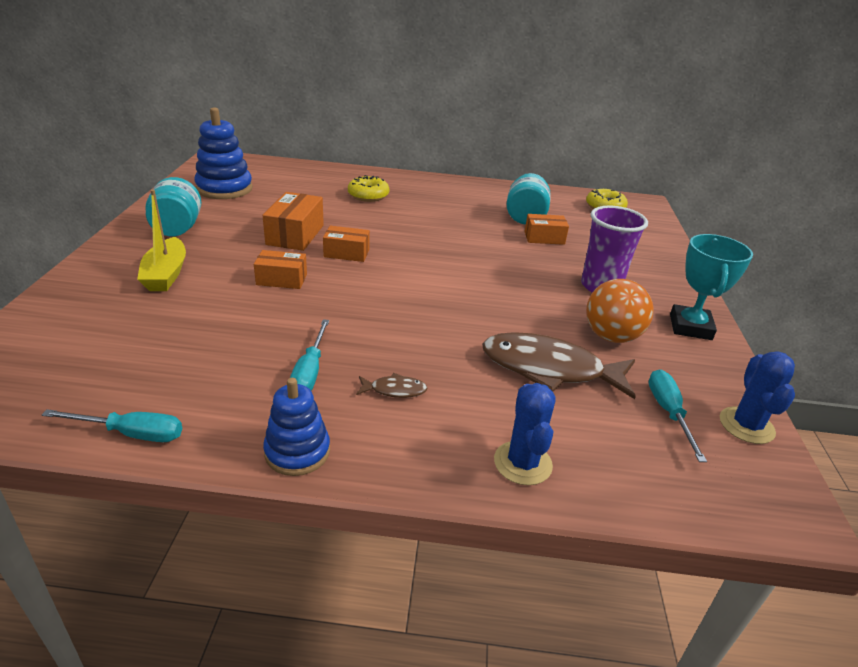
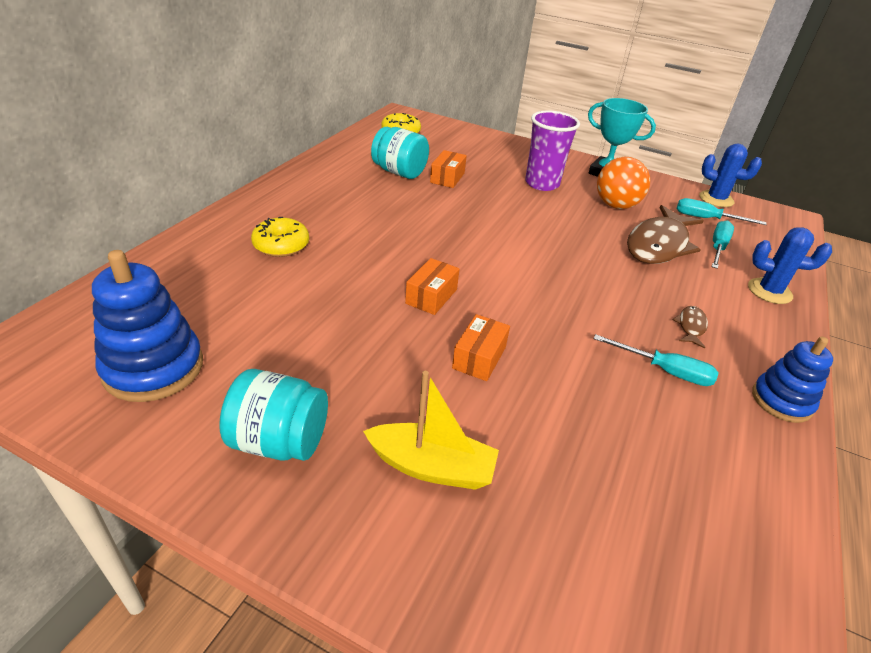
camera: 70 degrees left, 5 degrees up
turquoise screwdriver [42,409,182,442] -> turquoise screwdriver moved to [712,220,734,269]
orange box [262,192,324,251] -> none

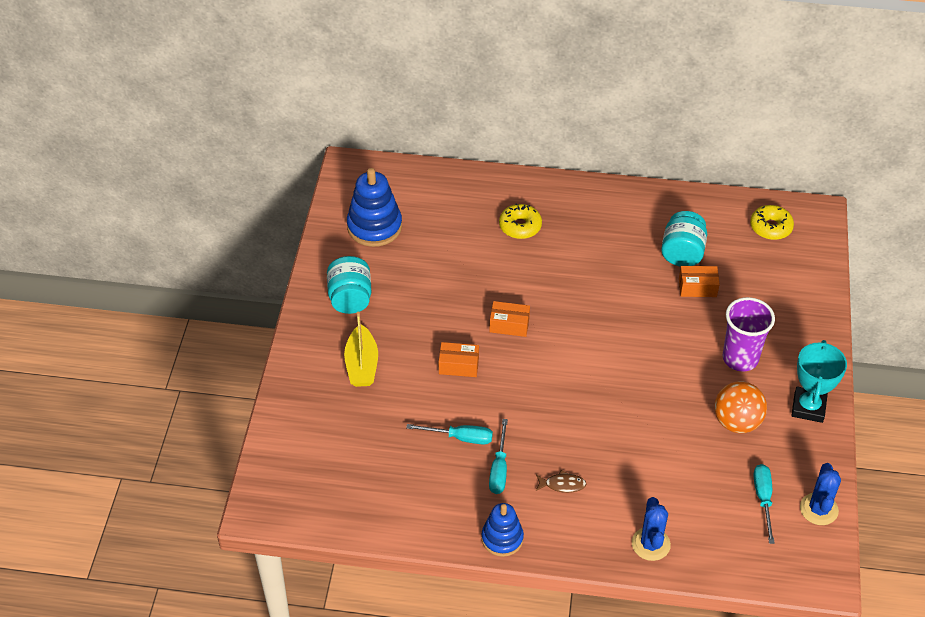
camera: 75 degrees right, 10 degrees up
brown fish [627,205,703,264] -> none
turquoise screwdriver [712,220,734,269] -> turquoise screwdriver moved to [406,424,493,445]

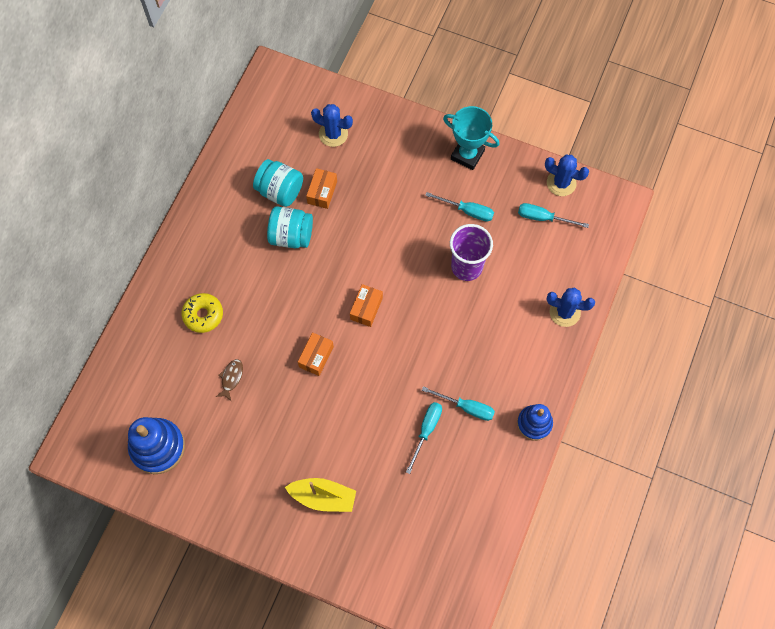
camera: 75 degrees left, 20 degrees up
turquoise jar [327,256,371,314] -> turquoise jar moved to [267,206,313,248]
orange box [439,342,479,377] -> orange box moved to [350,284,383,327]
brown fish [536,470,586,493] -> brown fish moved to [216,359,243,401]
orange ball [714,381,767,433] -> turquoise screwdriver [425,192,494,222]
purple cup [723,297,775,371] -> purple cup moved to [450,224,493,281]
yellow donut [750,205,794,240] -> none
none -> blue cactus [311,104,353,147]

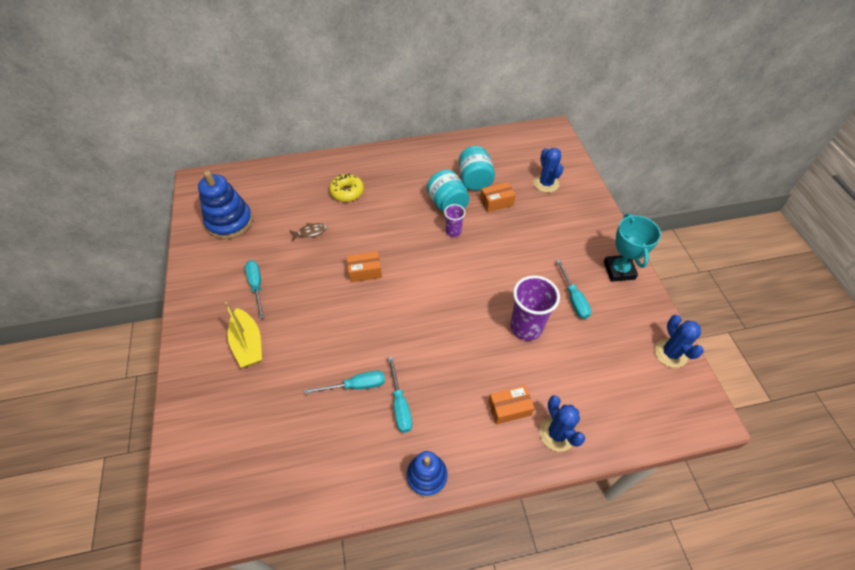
camera: 55 degrees right, 15 degrees down
orange box [350,284,383,327] -> orange box moved to [488,385,535,425]
turquoise screwdriver [518,203,589,228] -> turquoise screwdriver moved to [245,260,264,319]
none -> purple cup [444,204,465,237]

